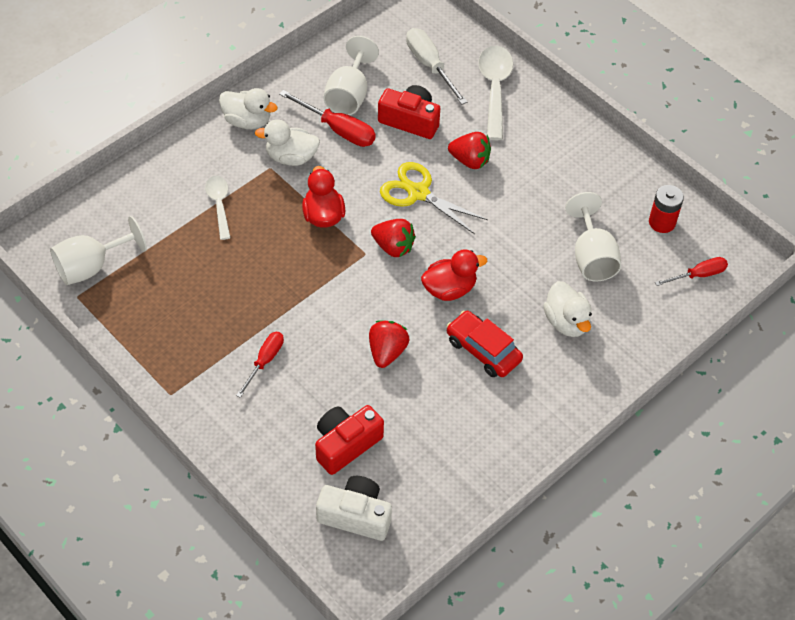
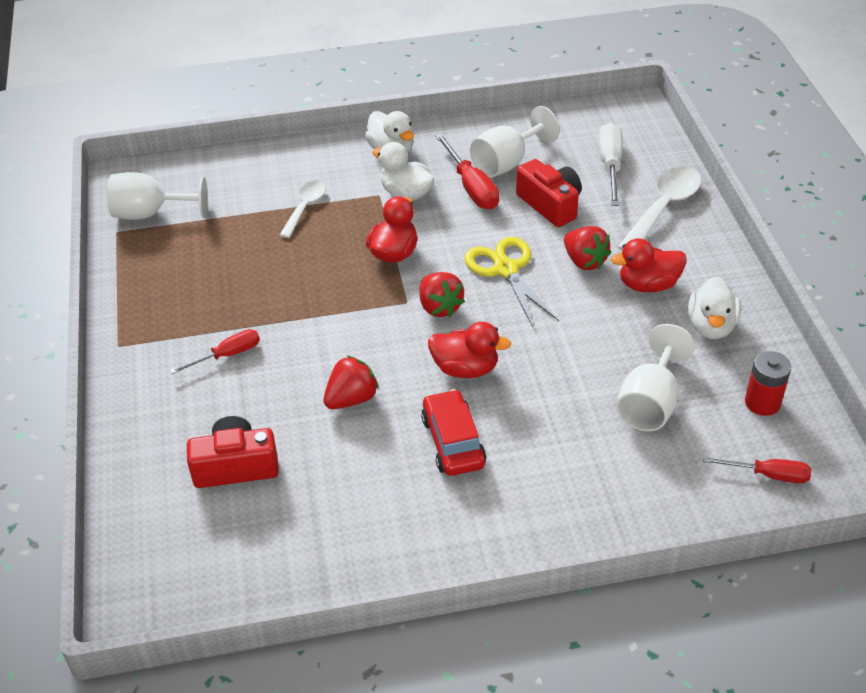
camera: 35 degrees right, 10 degrees down
white camera [316,476,392,541] -> none
white duck [544,281,592,337] -> white duck moved to [688,276,741,339]
none -> red duck [611,238,687,293]

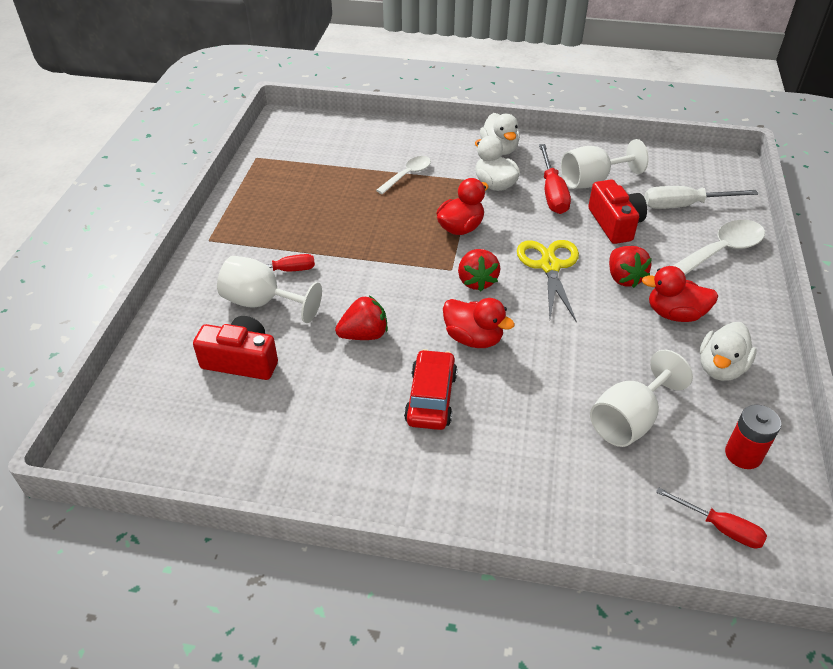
camera: 20 degrees right, 0 degrees up
white goblet [107,172,208,220] -> white goblet moved to [217,256,322,323]
white screwdriver [599,123,623,206] -> white screwdriver turned 120 degrees counterclockwise [644,186,758,209]

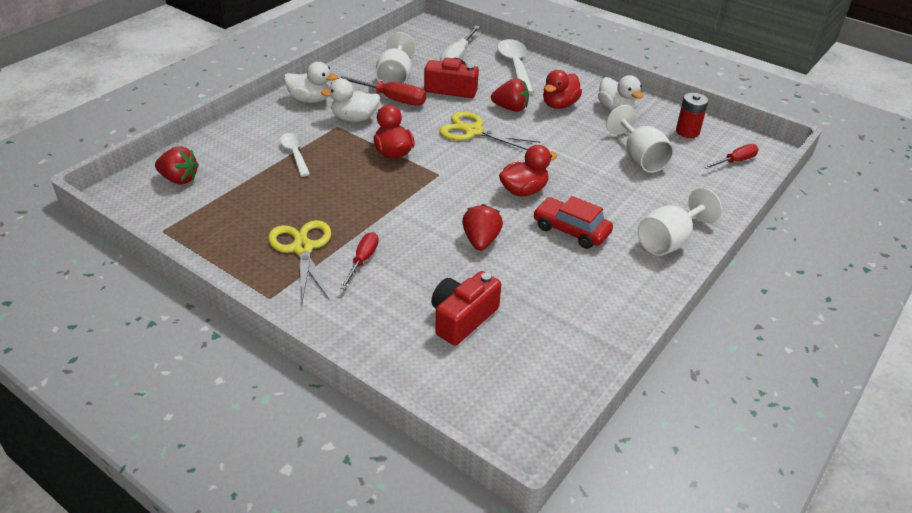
camera: 65 degrees left, 5 degrees down
white goblet [217,256,322,323] -> white goblet moved to [638,188,722,256]
red strawberry [458,249,500,292] -> red strawberry moved to [155,146,199,184]
none -> yellow scissors [268,220,331,302]

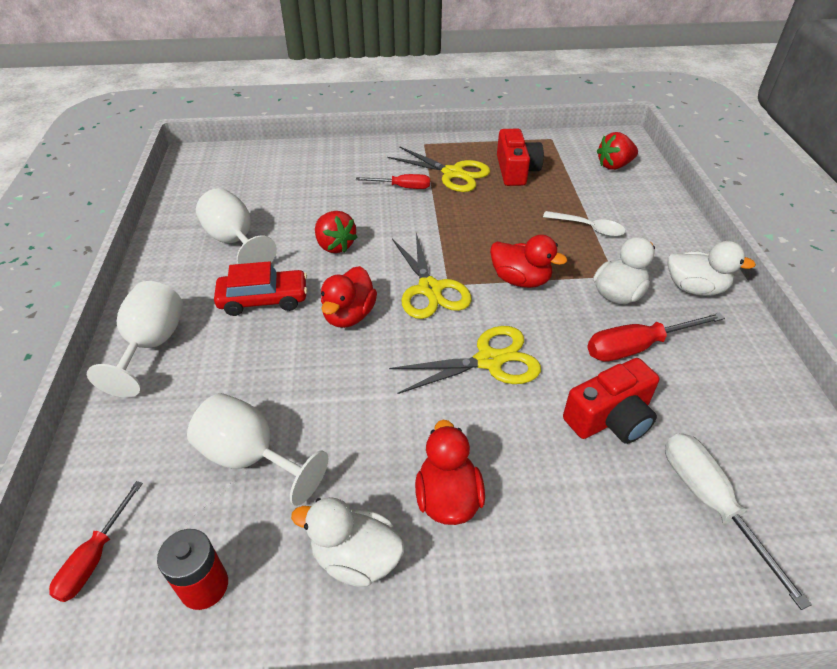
camera: 140 degrees right, 5 degrees up
white duck [284,62,338,103] -> white duck turned 135 degrees counterclockwise [667,241,756,296]
red screwdriver [340,232,379,289] -> red screwdriver turned 60 degrees counterclockwise [356,174,430,189]
white goblet [376,32,415,84] -> white goblet moved to [196,188,277,264]
red camera [431,271,501,345] -> red camera moved to [497,129,544,186]
red strawberry [491,78,529,112] -> none
white spoon [497,39,534,95] -> none
none -> yellow scissors [392,233,472,319]

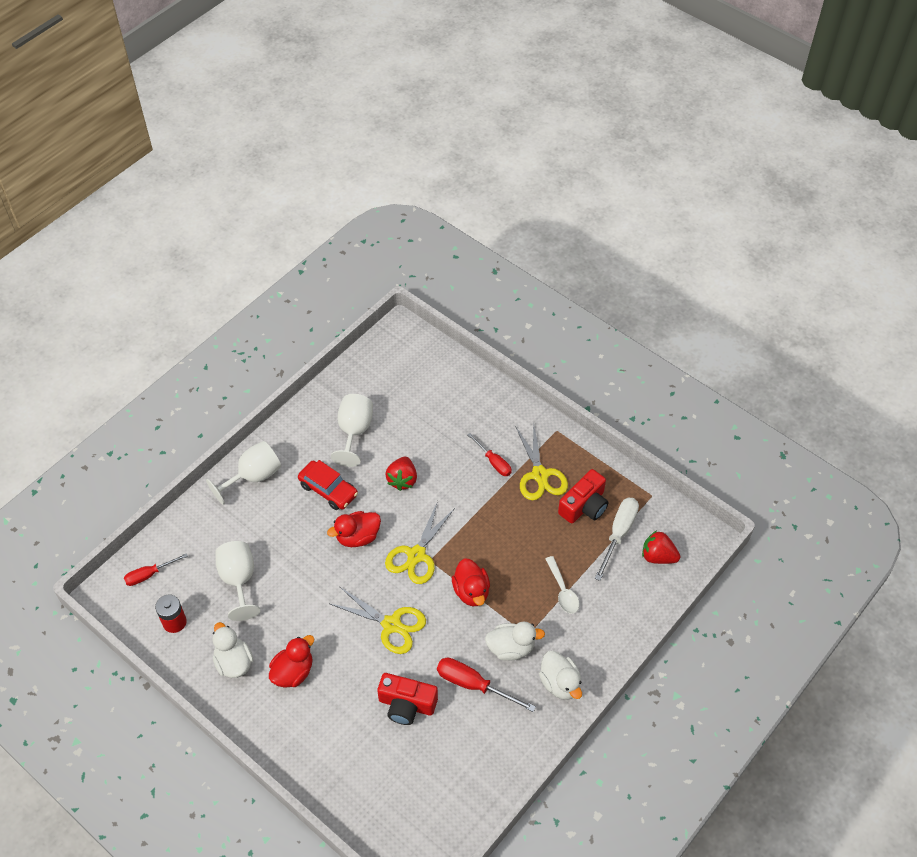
camera: 45 degrees right, 10 degrees up
white screwdriver [665,433,812,610] -> white screwdriver moved to [595,498,639,581]

